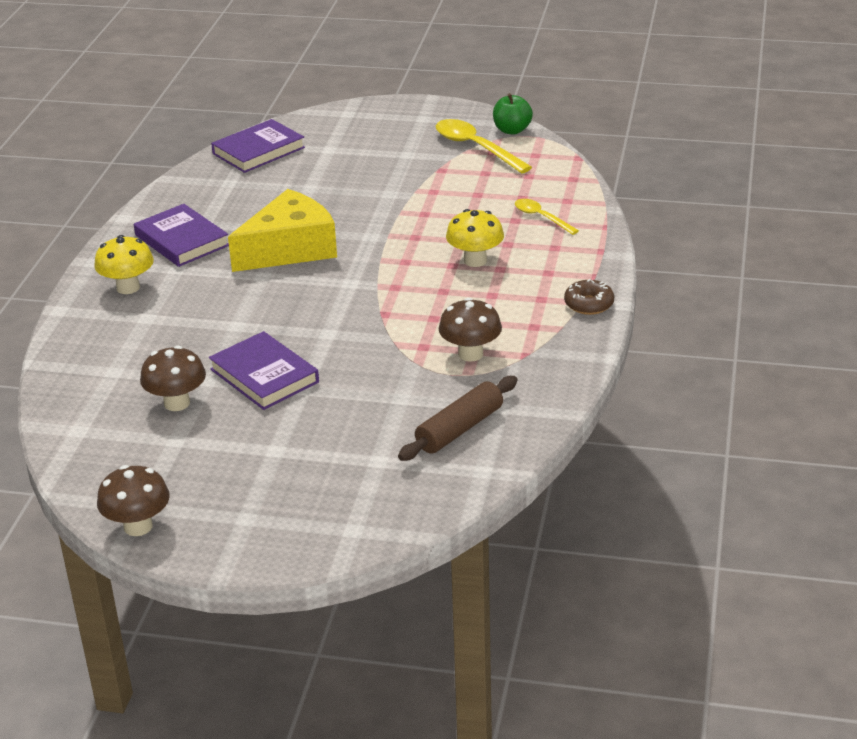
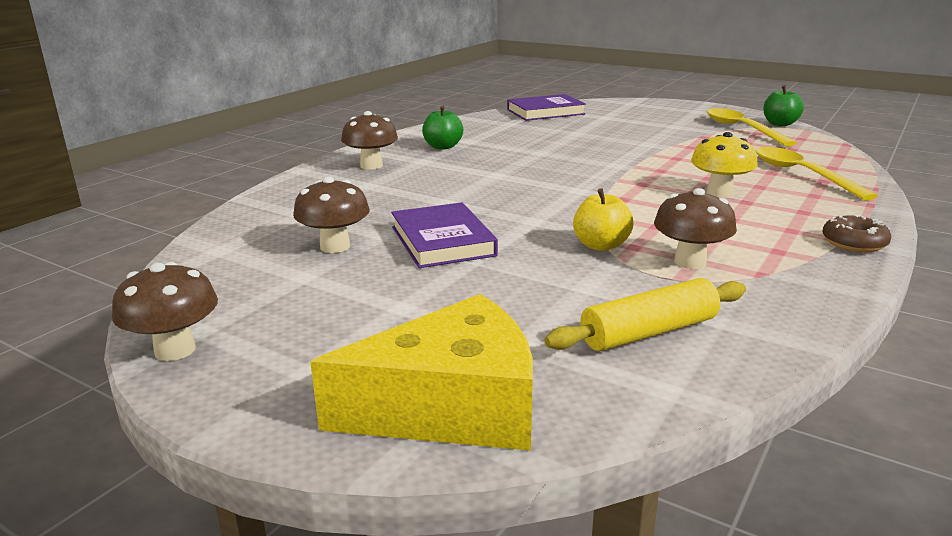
camera: 20 degrees right, 10 degrees down
yellow mushroom [94,235,154,294] -> brown mushroom [341,111,398,170]
purple book [134,204,229,267] -> green apple [422,106,463,150]
yellow cheese [228,189,337,272] -> yellow cheese moved to [310,294,533,451]
brown rolling pin [398,376,518,461] -> yellow rolling pin [545,278,746,351]
yellow spoon [515,199,579,235] -> yellow spoon [755,147,878,201], size x1.69
none -> yellow apple [573,188,633,251]

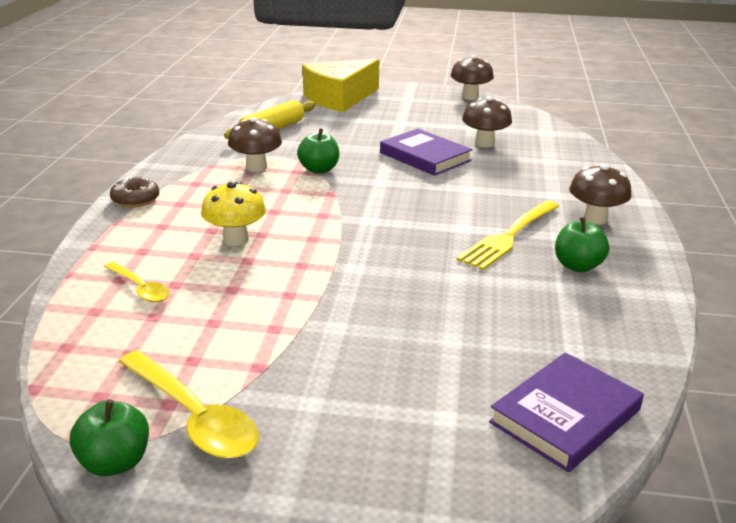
camera: 155 degrees right, 5 degrees up
yellow apple [573,188,633,251] -> green apple [297,128,339,174]
yellow spoon [755,147,878,201] -> yellow spoon [104,262,170,302], size x0.59
none -> yellow fork [457,201,560,270]

